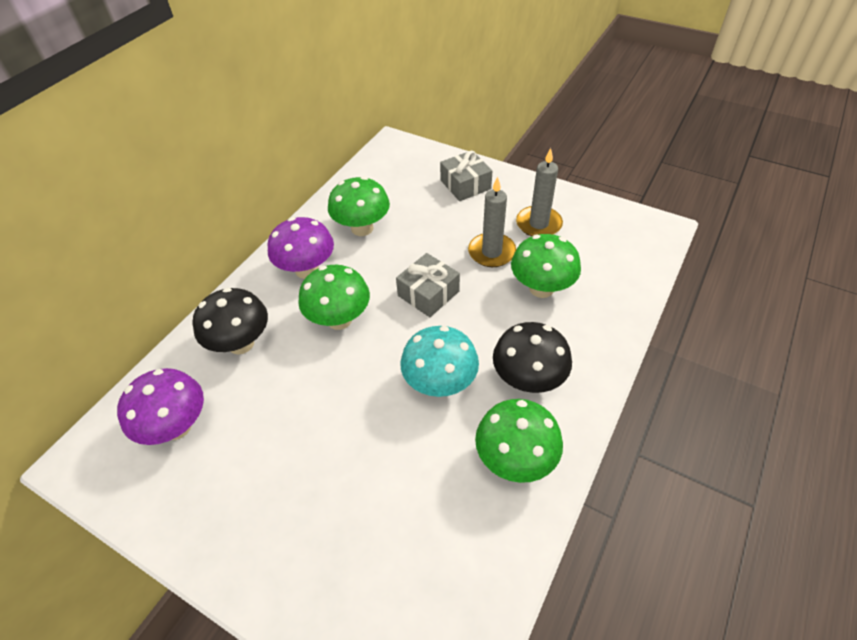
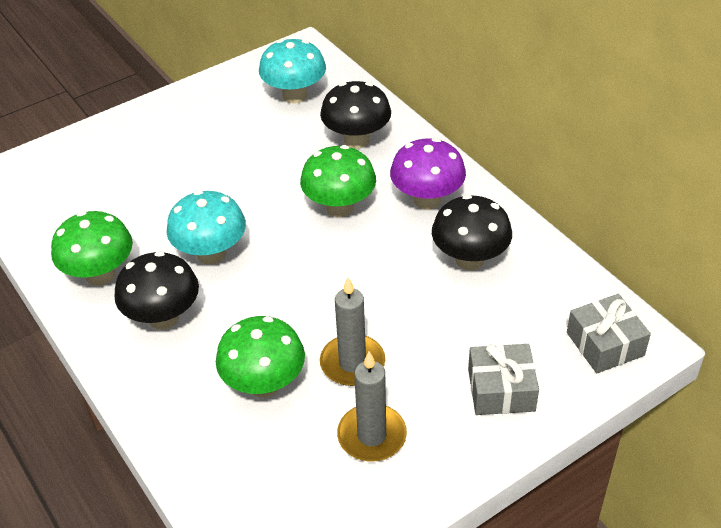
camera: 115 degrees right, 5 degrees down
purple mushroom [117,368,204,445] -> turquoise mushroom [259,39,326,103]
green mushroom [328,176,390,236] -> black mushroom [432,195,512,270]
grey gift [396,253,460,317] -> grey gift moved to [567,294,651,373]

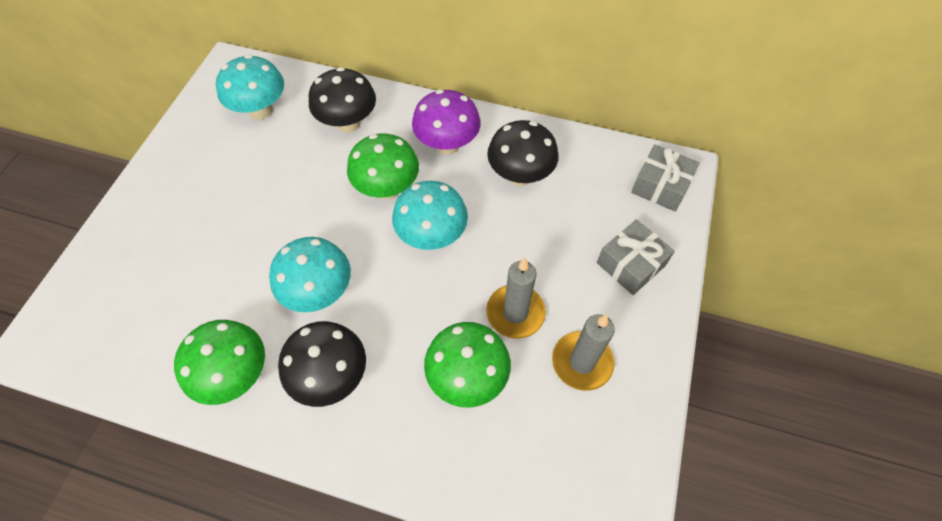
camera: 40 degrees left, 15 degrees up
none -> turquoise mushroom [392,181,468,250]

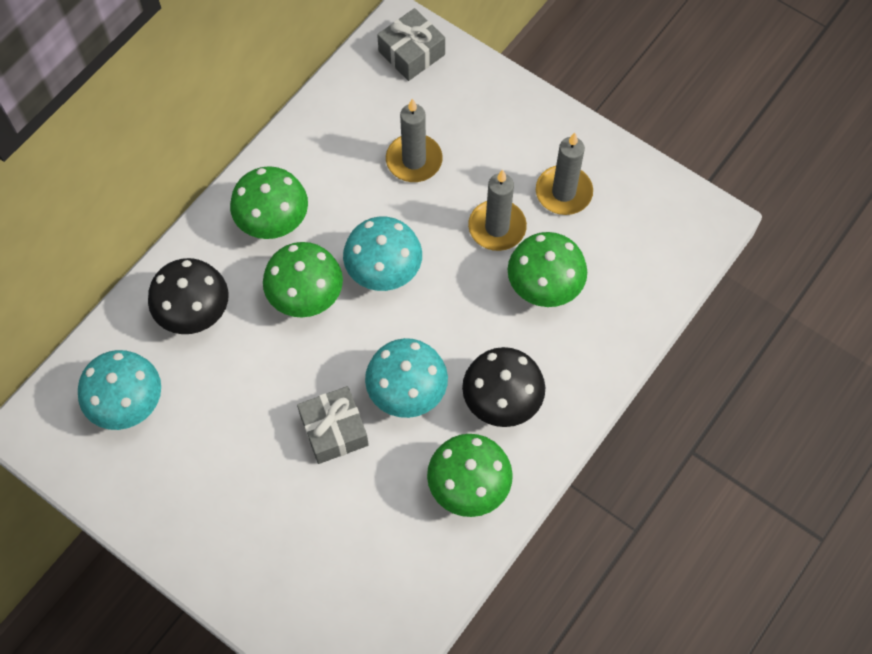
camera: 70 degrees left, 5 degrees up
purple mushroom [412,89,481,155] -> green mushroom [230,166,308,239]
black mushroom [487,120,559,186] -> none
grey gift [597,219,675,295] -> grey gift moved to [297,386,369,464]
none -> grey candle [386,98,443,182]

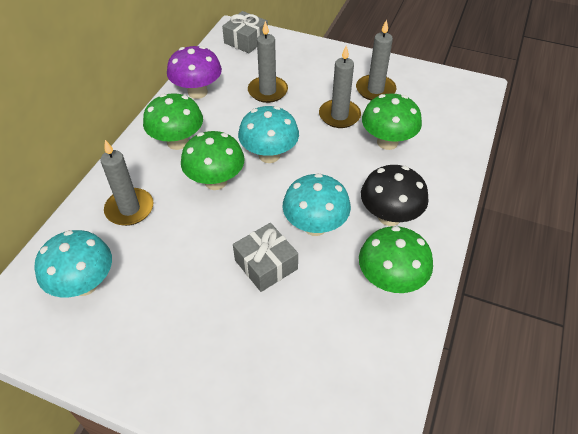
camera: 15 degrees left, 15 degrees down
black mushroom [148,258,229,334] -> grey candle [100,140,154,226]
none -> purple mushroom [167,46,222,99]

